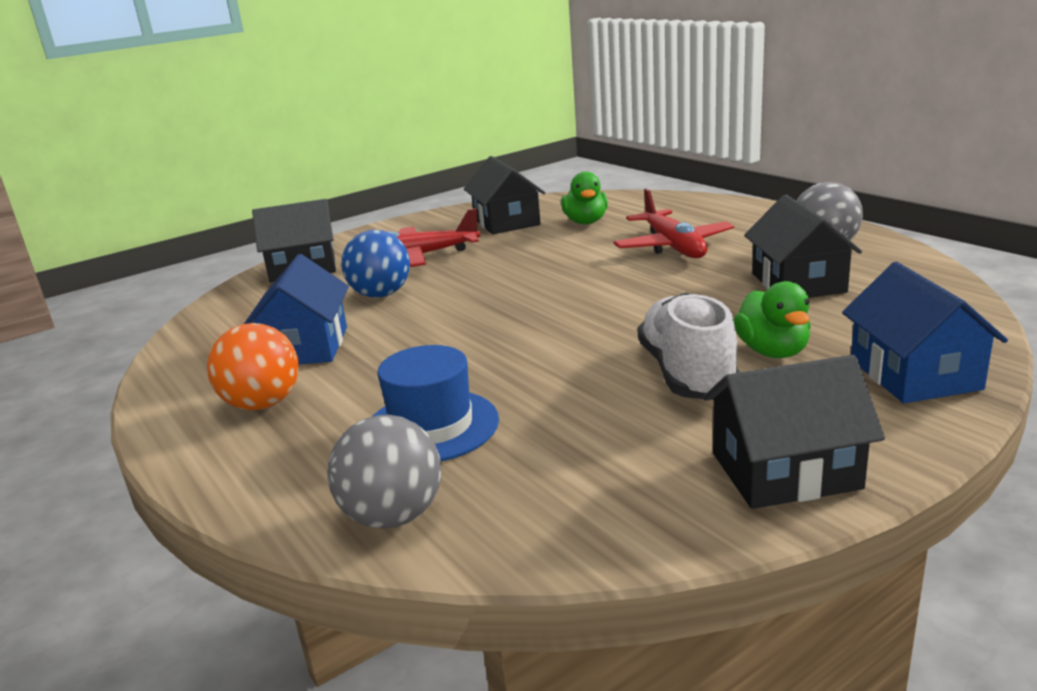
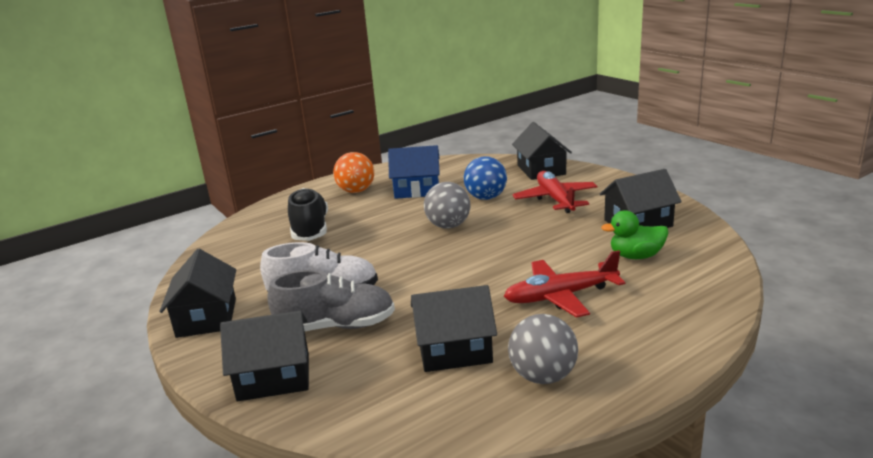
camera: 90 degrees right, 0 degrees up
grey ball [327,415,441,528] -> grey ball moved to [424,182,470,229]
blue hat [372,345,499,462] -> black shoe [288,188,328,241]
green duck [733,281,811,358] -> grey shoe [267,270,395,331]
blue house [842,262,1008,403] -> black house [220,311,309,401]

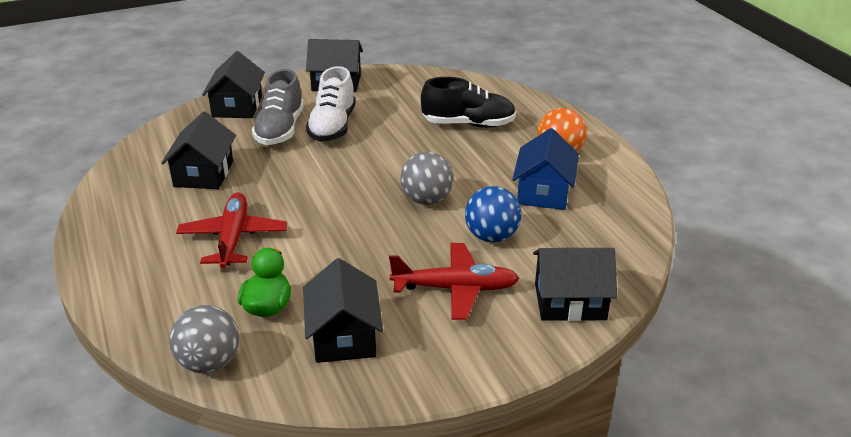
camera: 100 degrees right, 10 degrees up
grey ball [508,314,578,384] -> grey ball moved to [169,305,239,373]

